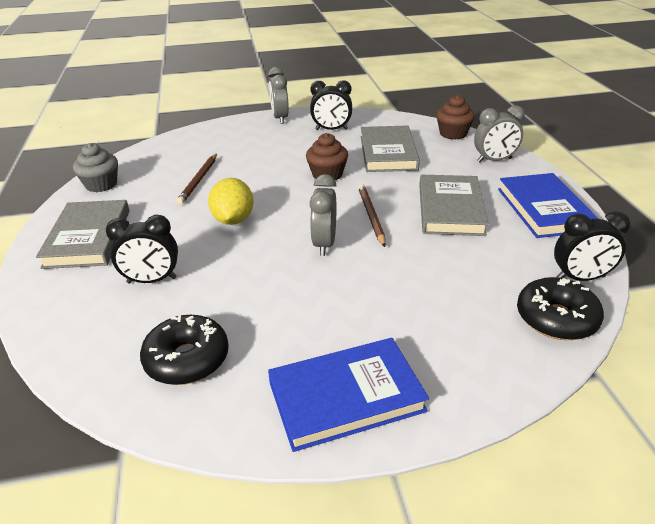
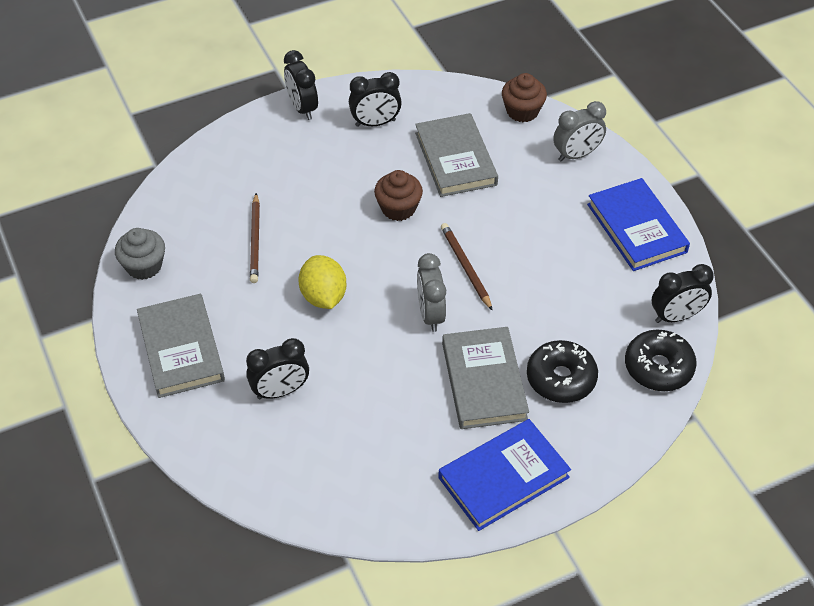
camera: 15 degrees left, 15 degrees up
black donut [140,315,229,385] -> black donut moved to [527,340,598,403]
grey clock [268,67,289,124] -> black clock [284,50,318,120]
grey book [419,175,489,236] -> grey book moved to [442,327,529,429]

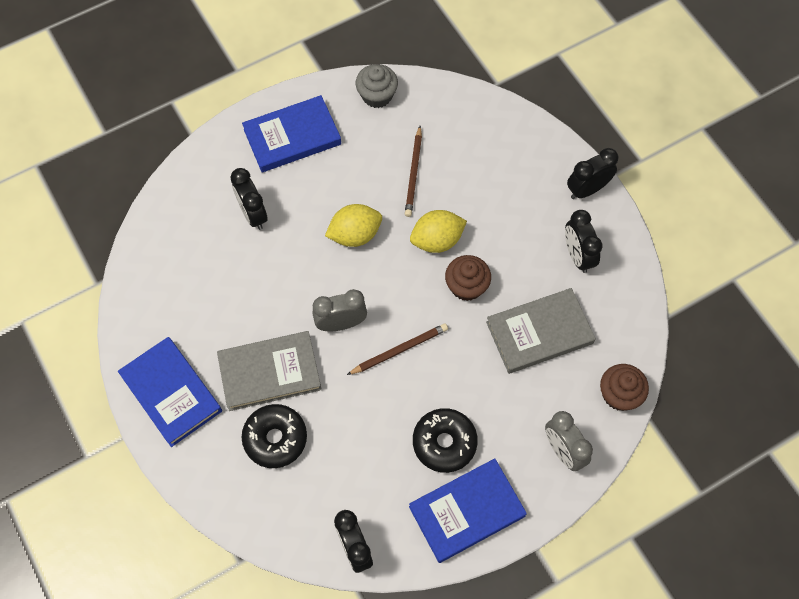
camera: 85 degrees right, 15 degrees up
grey book [137,294,225,398] -> blue book [242,95,341,172]
brown pencil [250,193,260,283] -> brown pencil turned 75 degrees counterclockwise [405,126,422,217]
black donut [625,330,697,391] -> black donut moved to [413,408,478,473]
none -> yellow lemon [410,210,467,253]

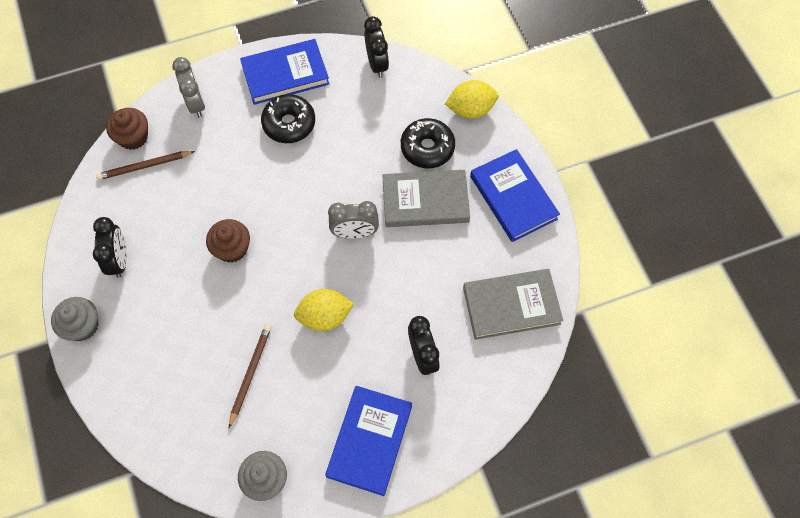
camera: 170 degrees left, 0 degrees up
blue book [242,95,341,172] -> blue book turned 60 degrees counterclockwise [325,386,412,496]
brown pencil [347,323,448,375] -> brown pencil moved to [96,151,195,180]
yellow lemon [410,210,467,253] -> yellow lemon moved to [445,80,498,119]
grey book [486,288,596,374] -> grey book moved to [463,269,563,340]
black clock [567,148,619,199] -> grey cupcake [51,297,99,341]

